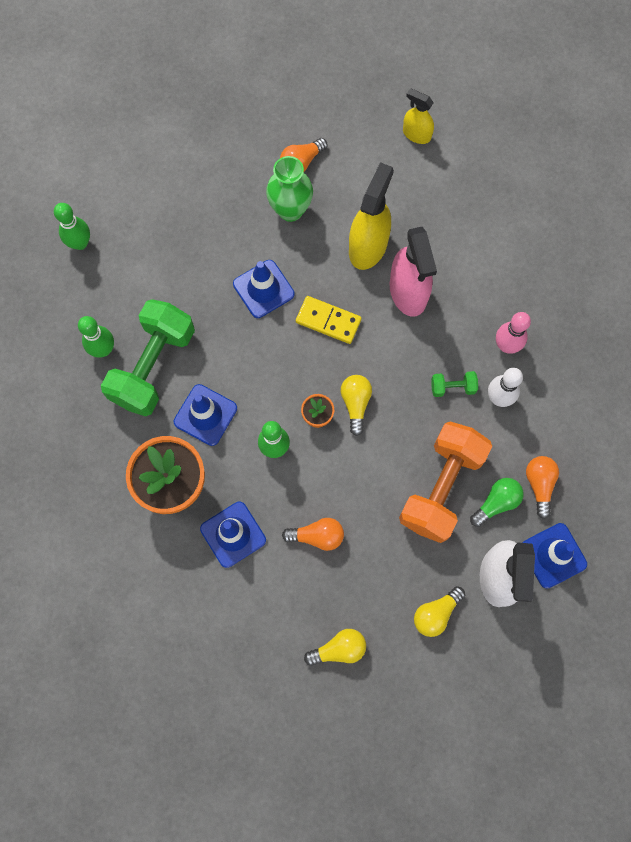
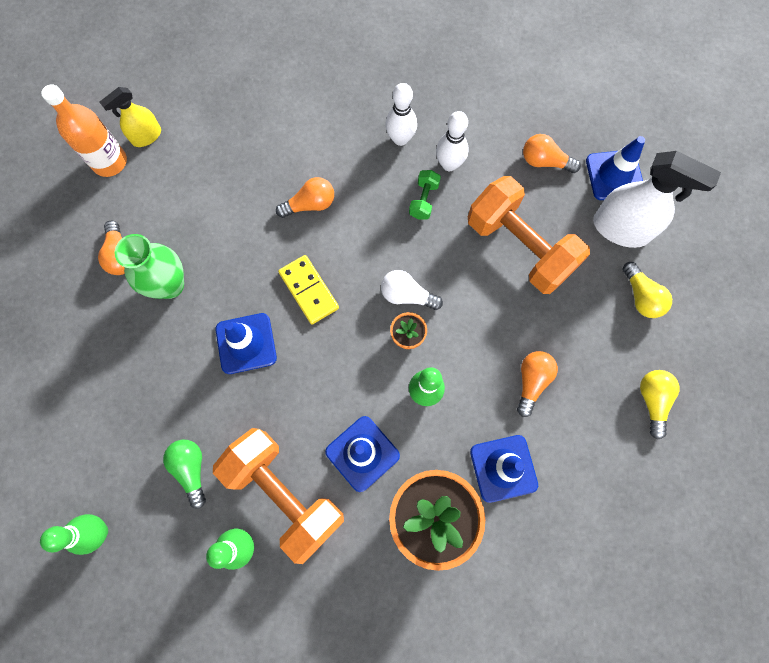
camera: 70 degrees left, 0 degrees up
green dumbbell [101,299,195,416] -> orange dumbbell [213,428,344,564]
yellow domino [296,296,362,344] -> yellow domino turned 75 degrees counterclockwise [278,255,339,324]
yellow light bulb [341,375,372,436] -> white light bulb [381,270,443,310]
yellow spray bottle [349,162,394,270] -> none
pink spray bottle [390,227,437,317] -> orange light bulb [276,177,334,218]
green light bulb [470,478,524,527] -> green light bulb moved to [163,440,206,509]
pink bowling pin [496,312,531,354] -> white bowling pin [385,83,417,146]
none -> orange bottle [41,84,127,177]

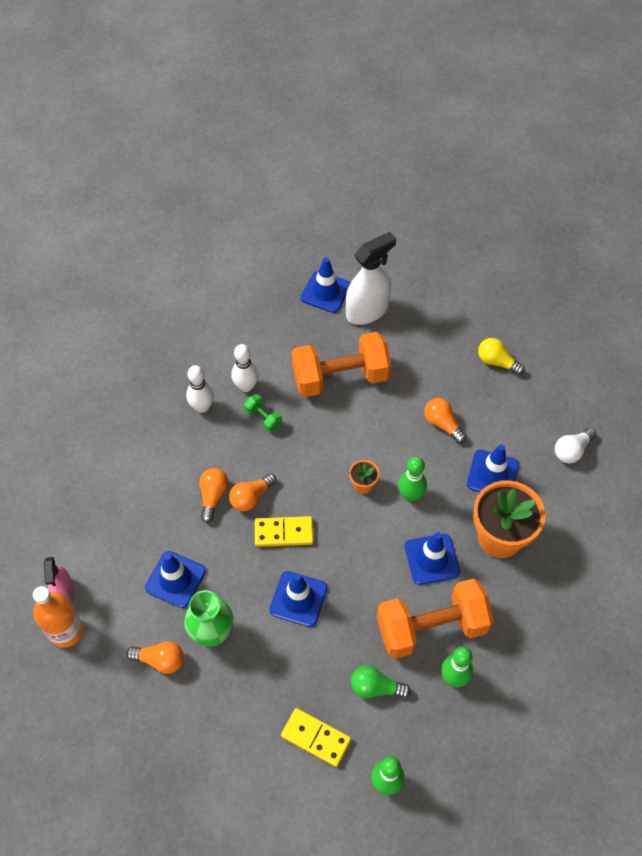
camera: 60 degrees left, 15 degrees down
yellow spray bottle [100,87,161,147] -> pink spray bottle [44,557,74,601]
white light bulb [381,270,443,310] -> white light bulb moved to [555,428,597,463]
orange light bulb [523,134,581,173] -> orange light bulb moved to [229,474,276,512]
yellow light bulb [622,262,672,318] -> none
none -> blue traffic cone [145,551,206,608]
none -> yellow domino [281,708,351,767]

